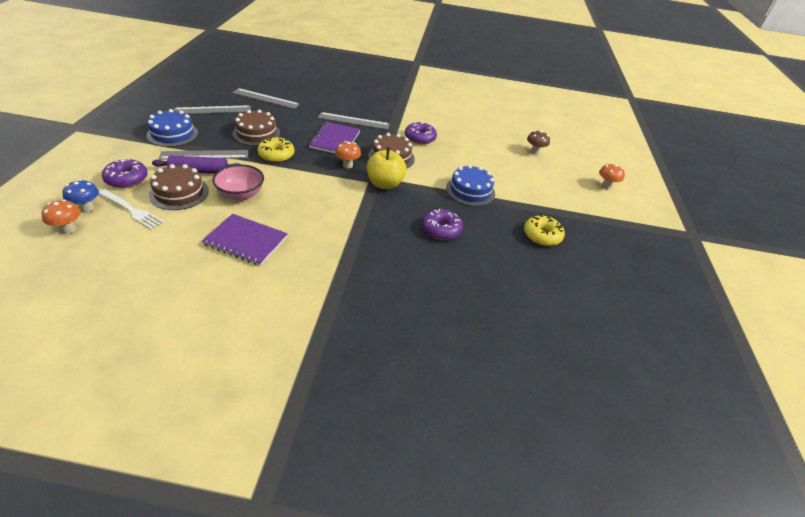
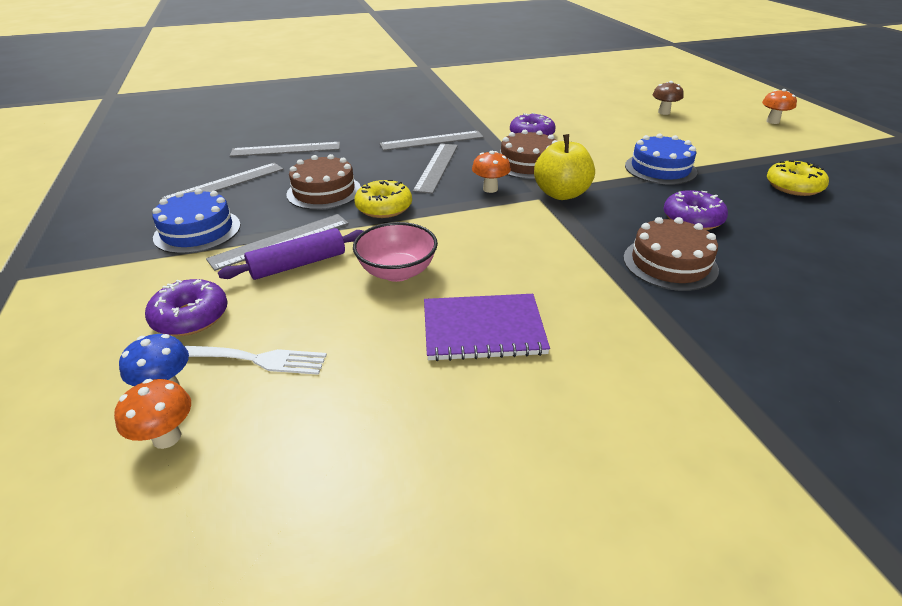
camera: 20 degrees left, 5 degrees down
brown cake [149,164,209,210] -> brown cake moved to [623,217,719,291]
purple notebook [309,122,360,153] -> grey ruler [413,144,458,194]

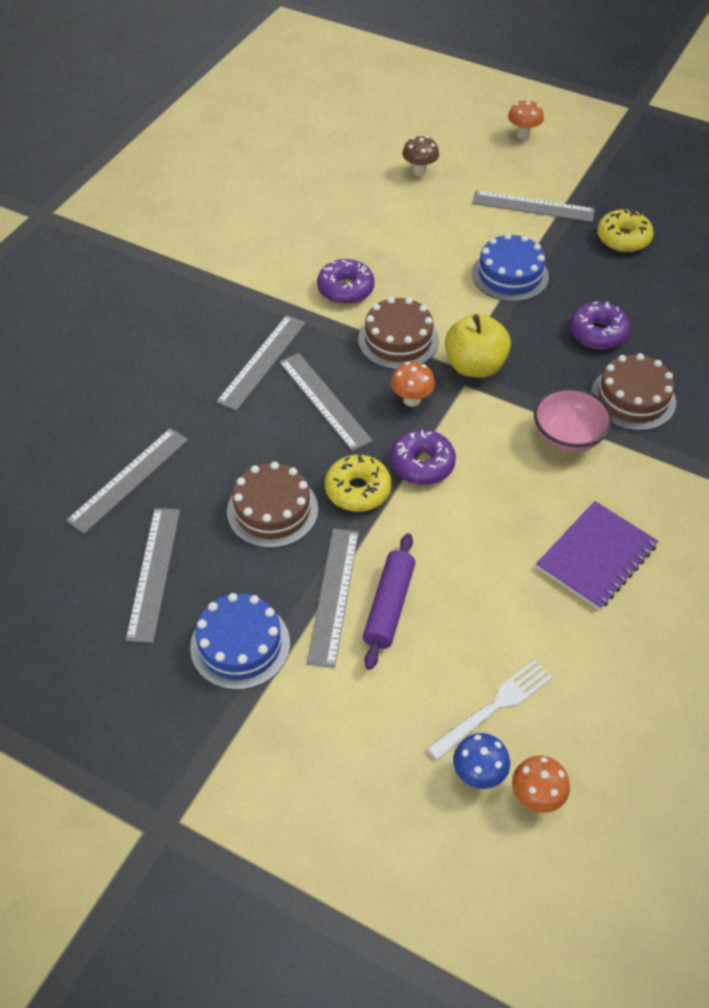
camera: 45 degrees left, 15 degrees up
purple donut [145,279,228,336] -> purple donut moved to [390,429,456,485]
pink bowl [353,222,438,282] -> pink bowl moved to [534,387,613,452]
none -> grey ruler [472,190,595,222]

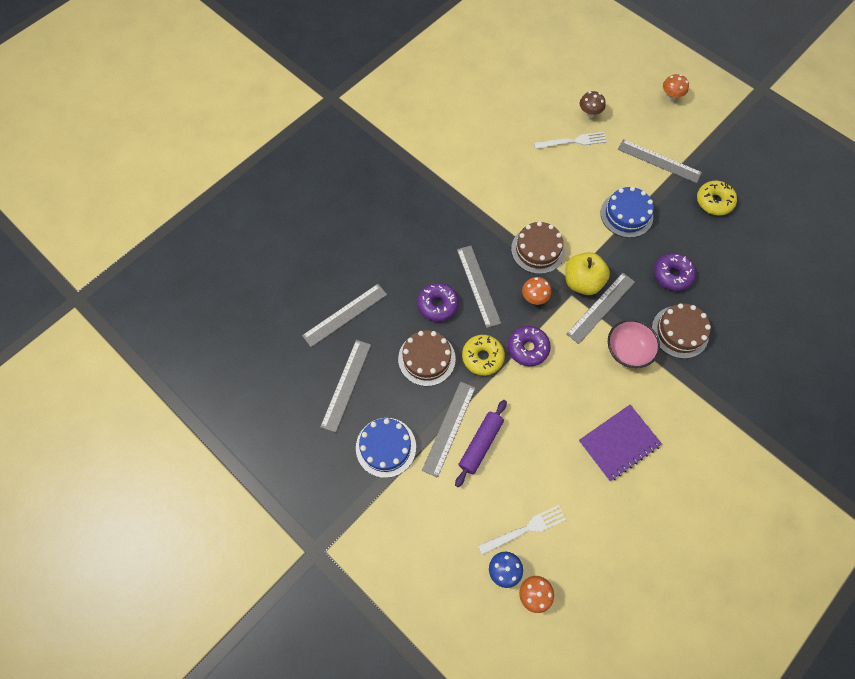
camera: 15 degrees right, 15 degrees up
grey ruler [216,315,306,411] -> grey ruler moved to [566,273,635,344]
purple donut [317,259,375,304] -> purple donut moved to [417,283,459,322]
none -> white fork [534,132,607,149]

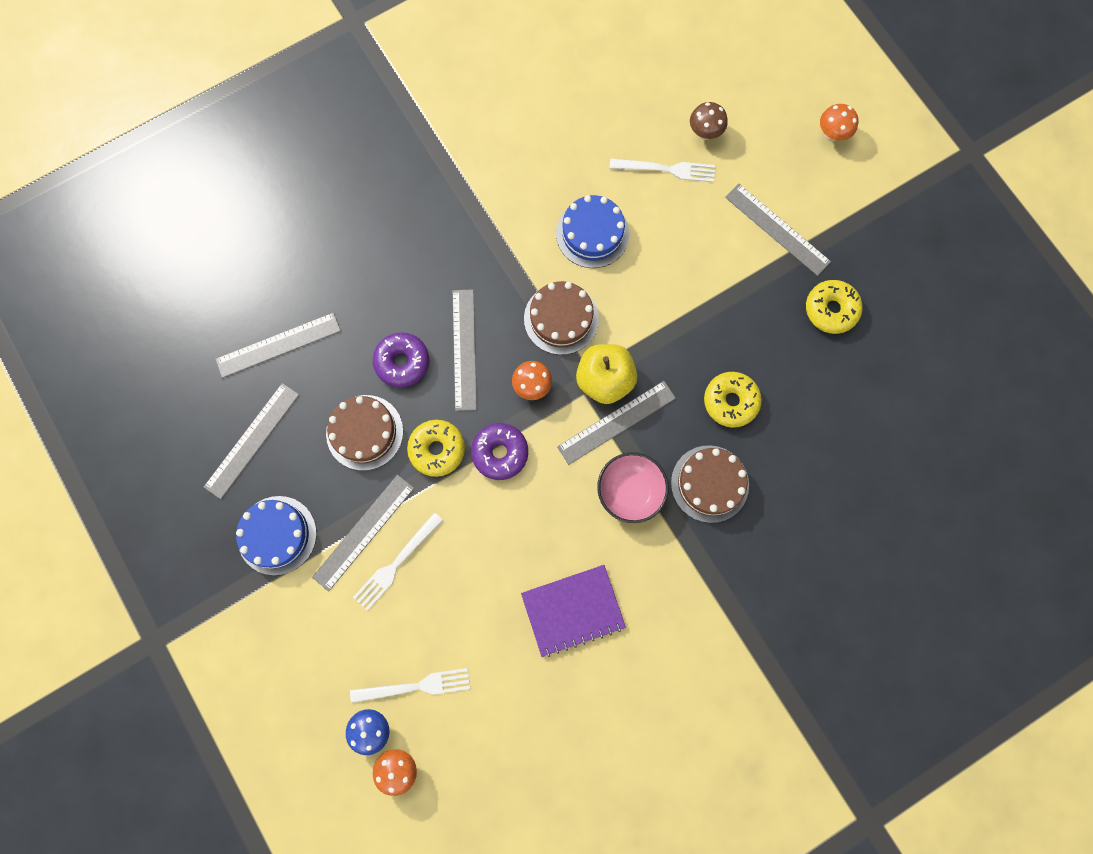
camera: 15 degrees right, 10 degrees up
purple rolling pin [455,400,507,487] -> white fork [353,512,443,611]
blue cake [600,186,654,238] -> blue cake moved to [556,195,629,268]
purple donut [654,253,696,291] -> yellow donut [704,372,762,428]

